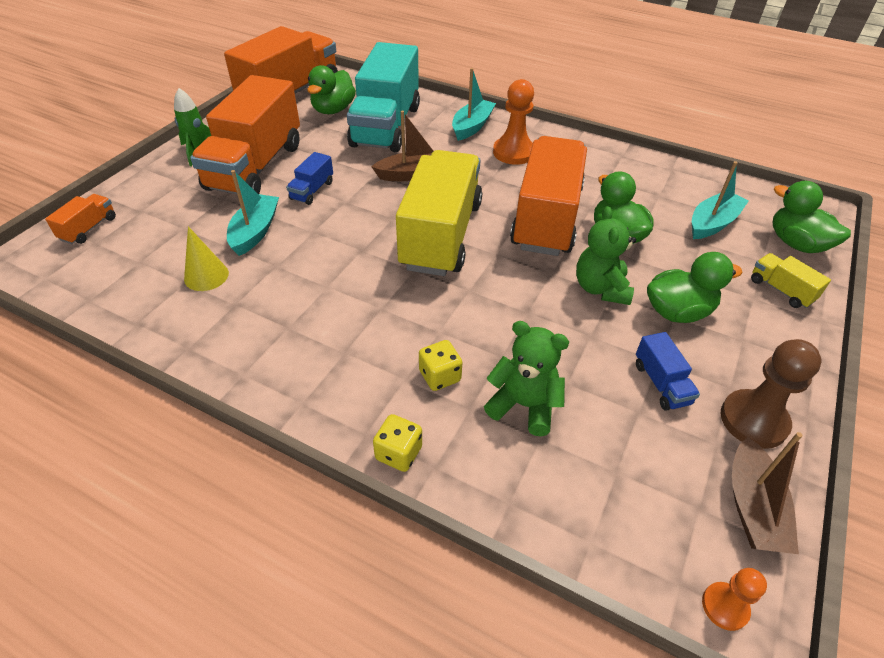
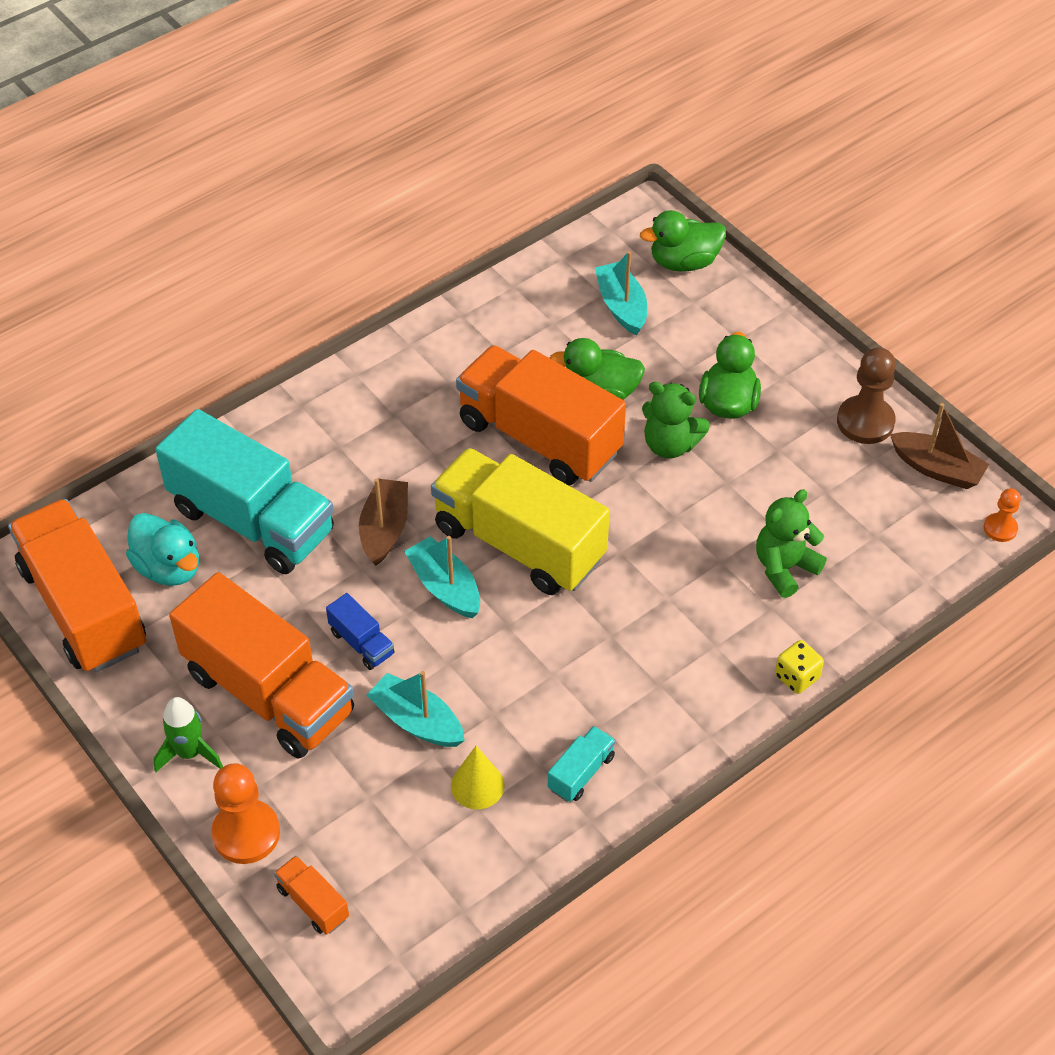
camera: 65 degrees left, 5 degrees up
green duck [307,65,356,114] -> turquoise duck [126,513,199,586]
yellow dice [419,340,462,391] -> none
turquoise boat [452,68,496,141] -> turquoise boat moved to [404,536,480,618]
orange pawn [493,79,534,165] -> orange pawn moved to [211,763,280,864]
blue truck [636,332,700,411] -> none
yellow truck [751,253,831,308] -> none
none -> turquoise truck [548,726,616,802]

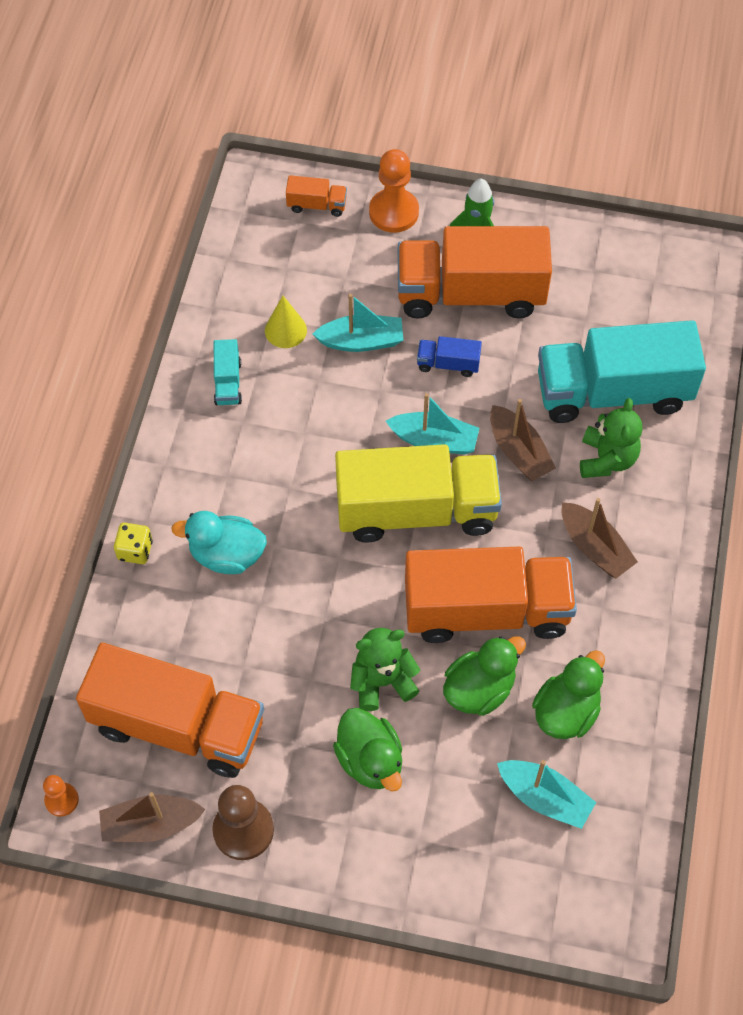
camera: 140 degrees right, 10 degrees up
orange truck [8,499,146,672] -> orange truck moved to [76,643,264,778]
turquoise duck [126,513,199,586] -> turquoise duck moved to [171,511,267,574]
green duck [640,210,726,272] -> green duck moved to [532,650,605,739]
green teddy bear [756,489,827,598] -> green teddy bear moved to [580,398,642,478]
none -> brown boat [562,498,638,578]

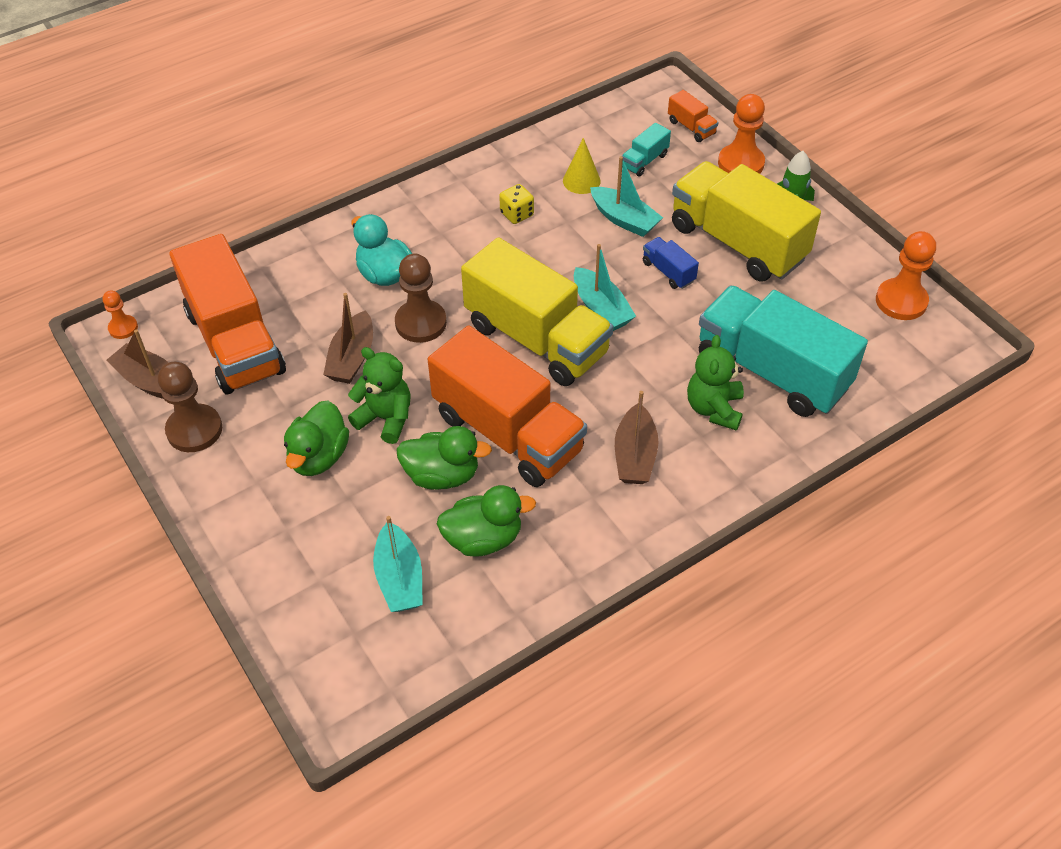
camera: 45 degrees right, 10 degrees down
yellow dice [114,523,153,564] -> yellow dice moved to [499,184,534,224]
turquoise truck [213,339,242,405] -> turquoise truck moved to [622,123,671,176]
orange truck [398,226,552,319] -> yellow truck [672,161,821,282]
brown boat [490,399,556,481] -> brown boat moved to [323,293,373,384]
green teddy bear [580,398,642,478] -> green teddy bear turned 135 degrees clockwise [687,335,744,431]
none -> brown pawn [395,254,447,343]
none -> orange pawn [876,231,936,320]

